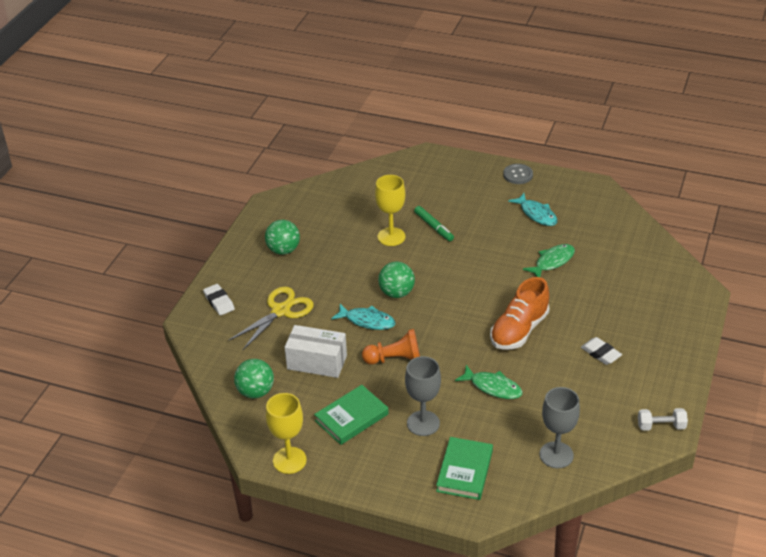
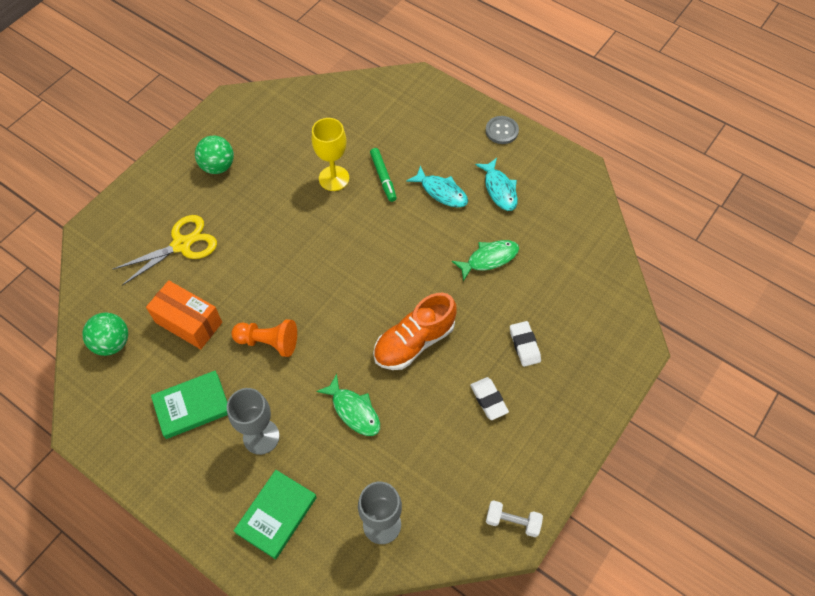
camera: 15 degrees right, 20 degrees up
white eraser [203,284,235,315] -> white eraser moved to [510,321,541,367]
yellow goblet [266,393,307,474] -> none
white box [285,325,347,378] -> orange box [146,280,222,349]
turquoise fish [331,304,395,330] -> turquoise fish moved to [406,165,468,207]
green ball [378,262,415,298] -> none

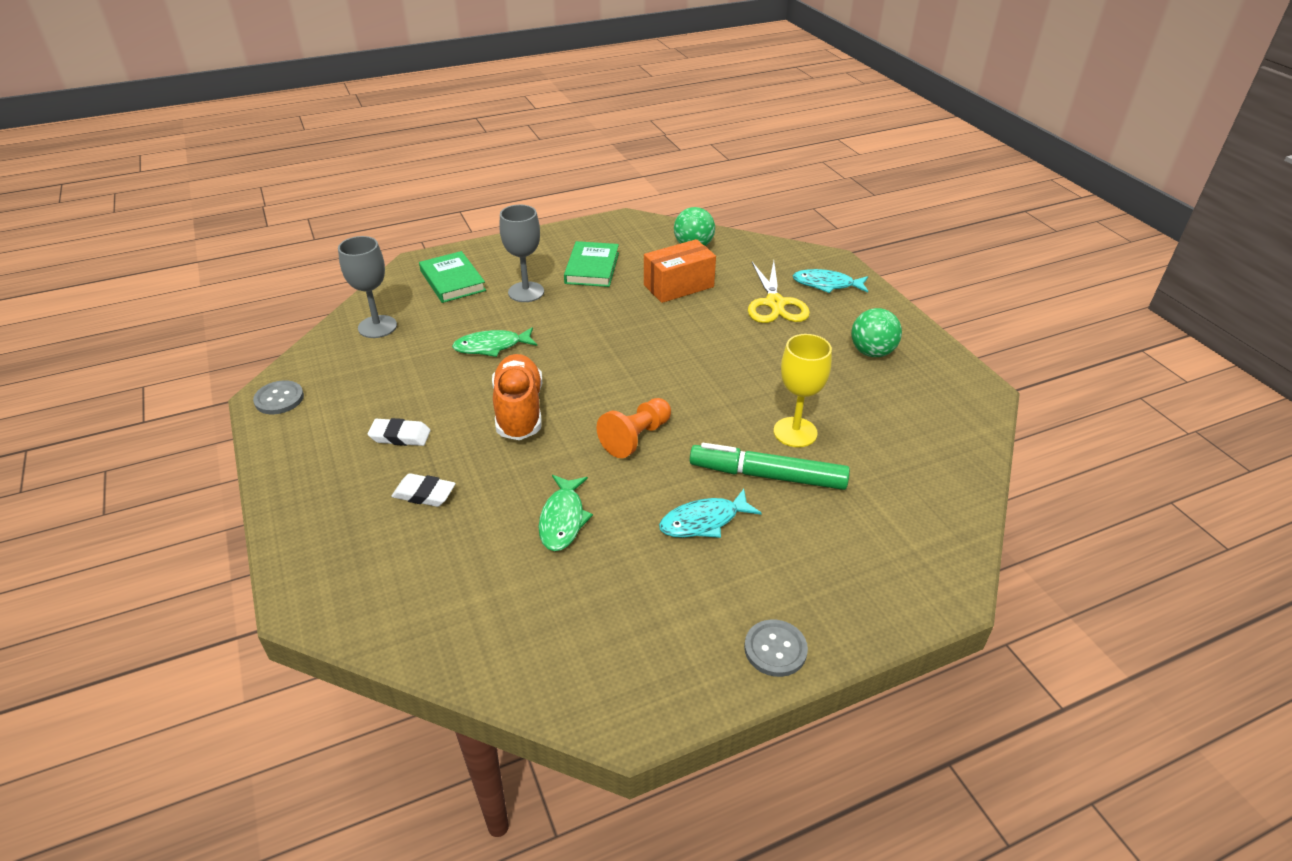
camera: 120 degrees right, 20 degrees down
orange pawn [231,319,297,357] -> orange pawn moved to [597,398,671,458]
green marker [370,148,397,202] -> green marker [690,443,850,490], size x1.63
turquoise fish [475,158,518,211] -> turquoise fish moved to [793,269,868,293]
white dumbbell [486,500,543,537] -> grey button [253,380,304,414]

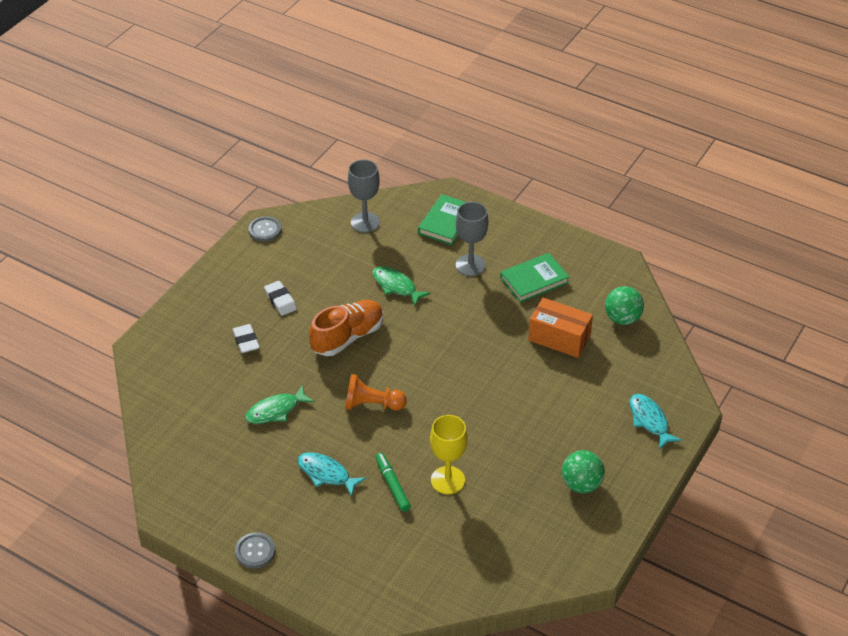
camera: 55 degrees right, 5 degrees up
green marker [690,443,850,490] -> green marker [375,453,411,512], size x0.61
yellow scissors [748,261,810,323] -> none

